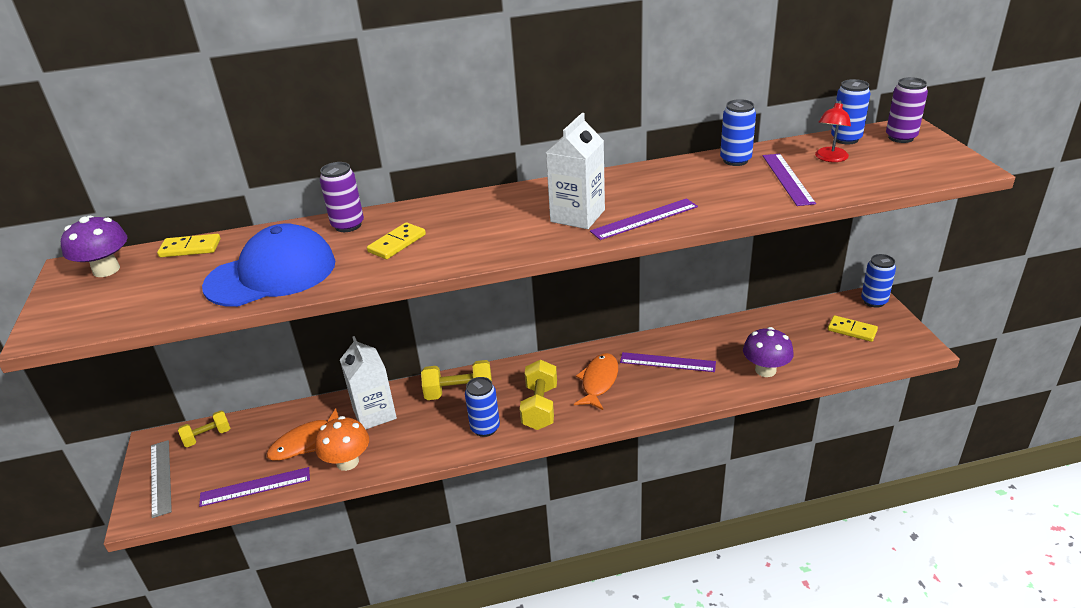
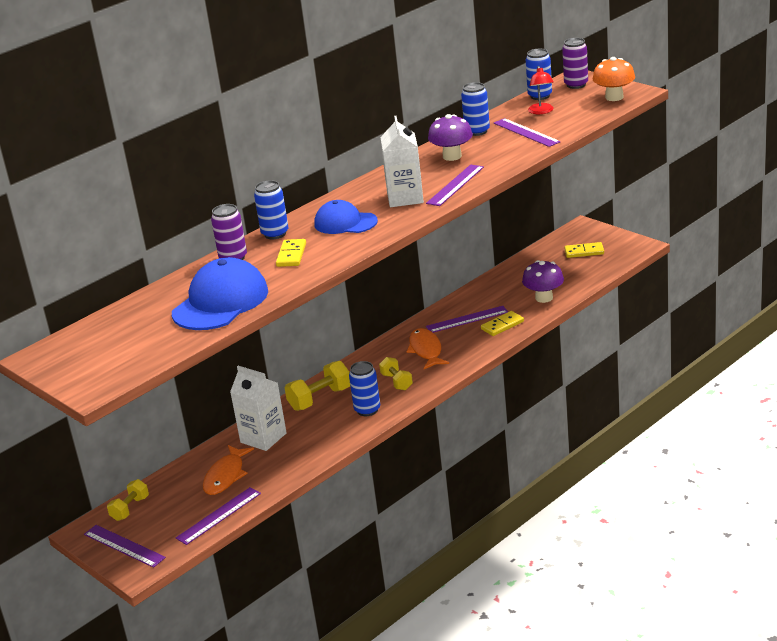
camera: 30 degrees left, 5 degrees down
purple mushroom [61,216,127,277] -> purple mushroom moved to [428,114,473,161]
grey ruler [151,440,172,518] -> purple ruler [84,525,166,568]
yellow domino [157,234,221,257] -> yellow domino moved to [481,311,524,336]
orange mushroom [315,416,369,471] -> orange mushroom moved to [593,57,635,101]
yellow dumbbell [520,360,557,430] -> yellow dumbbell [379,357,413,390], size x0.64
blue can [861,254,896,308] -> blue can moved to [254,180,288,239]
none -> blue cap [314,200,378,234]

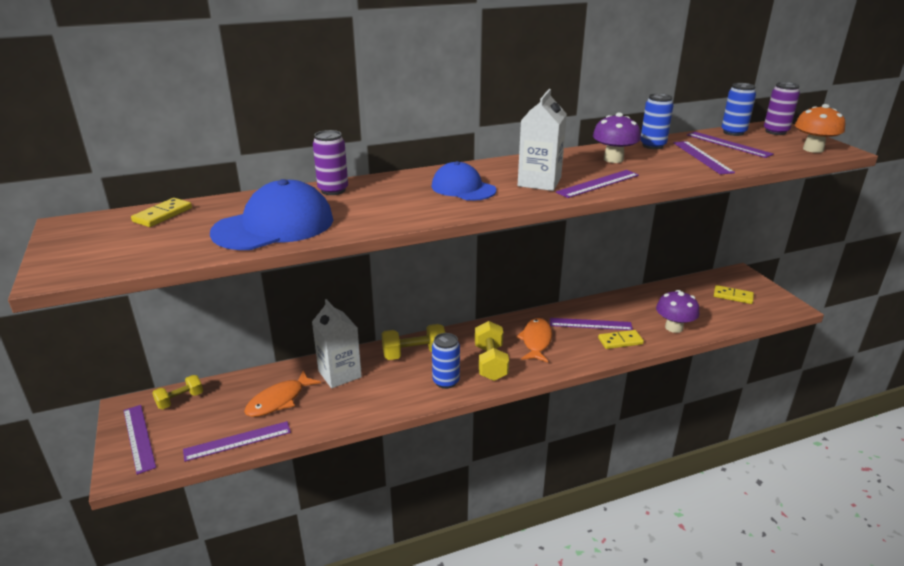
camera: 20 degrees right, 0 degrees up
blue can [254,180,288,239] -> none
yellow domino [276,239,306,267] -> yellow domino moved to [131,198,192,227]
yellow dumbbell [379,357,413,390] -> yellow dumbbell [475,321,509,381], size x1.55
red lamp [528,66,554,114] -> purple ruler [687,132,774,158]

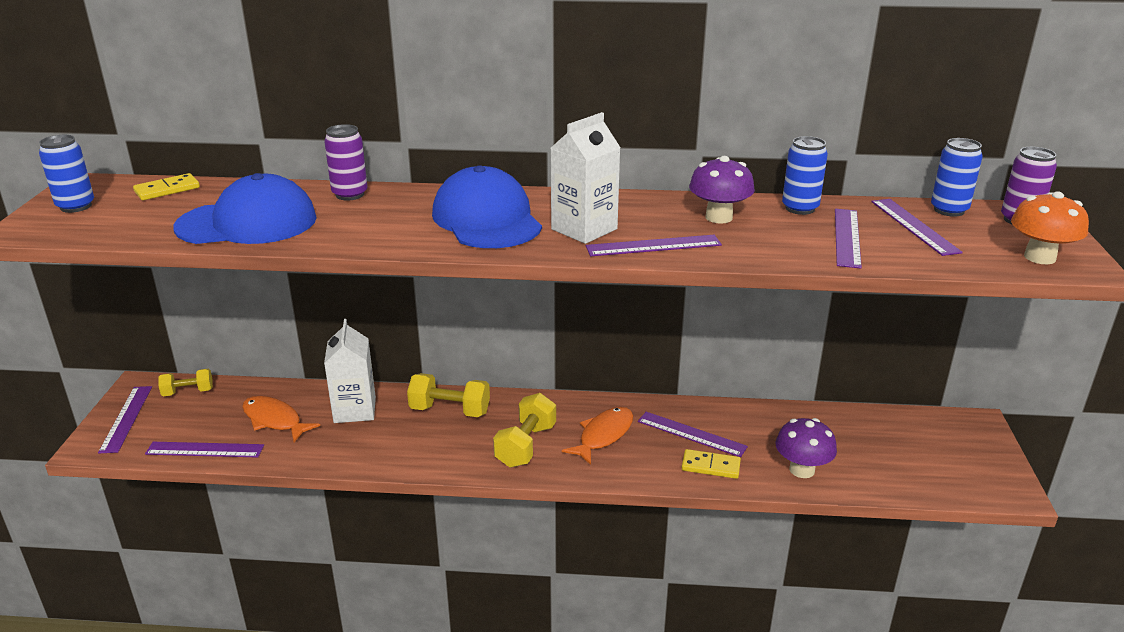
camera: 25 degrees right, 0 degrees up
orange fish [244,370,321,417] -> orange fish turned 60 degrees clockwise [242,396,320,442]
blue cap [432,161,496,201] -> blue cap [432,165,542,248], size x1.56
blue can [432,333,460,389] -> blue can moved to [39,135,94,213]
yellow domino [714,285,754,304] -> none

